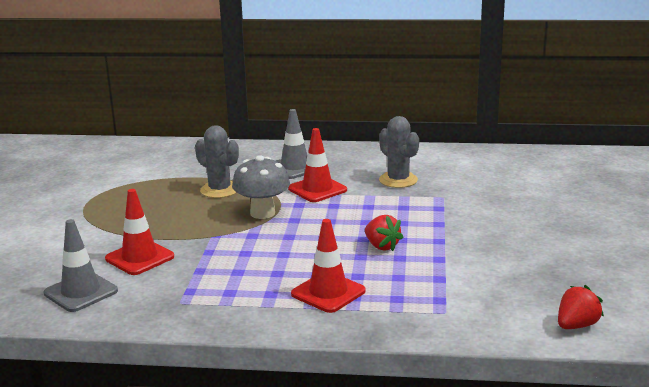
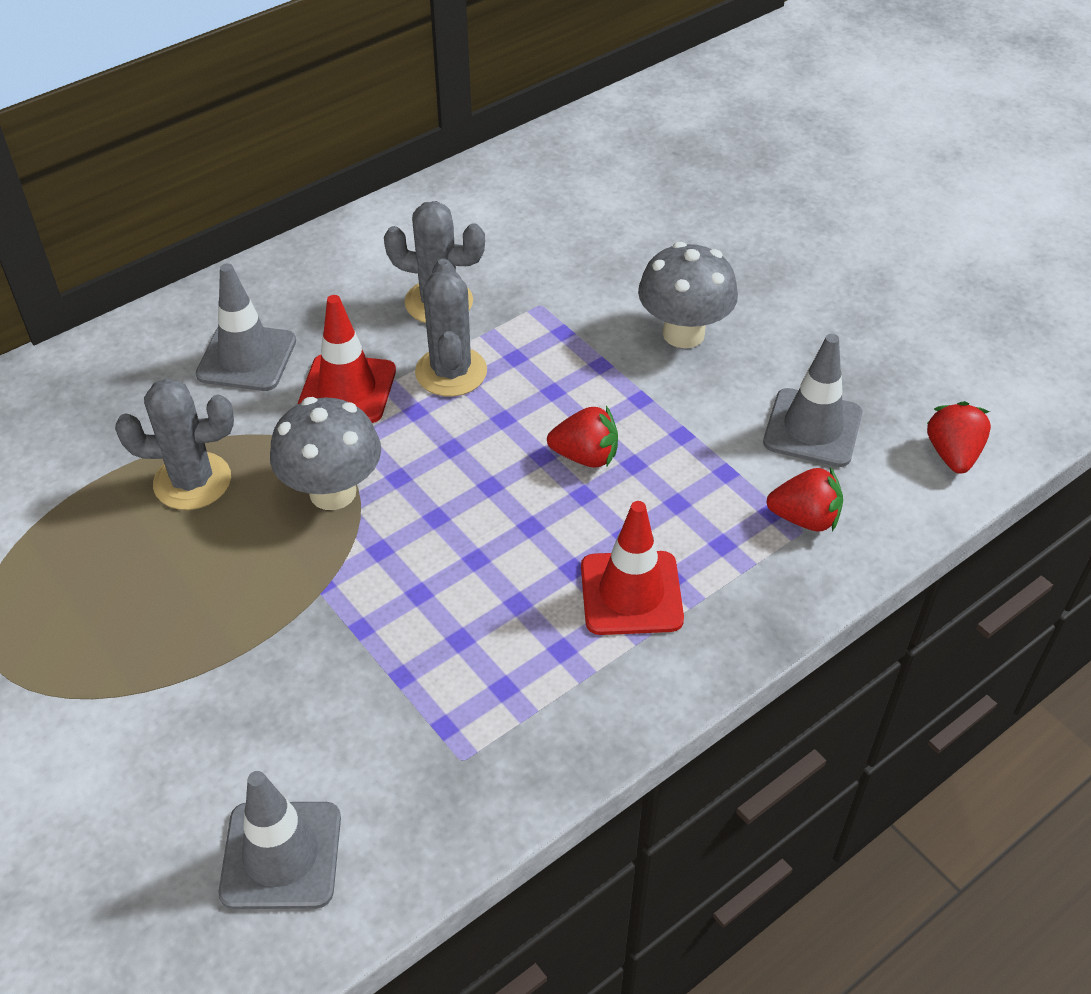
camera: 45 degrees left, 25 degrees up
red traffic cone [105,189,174,275] -> none
none -> grey cactus [415,259,487,397]
none -> grey mushroom [638,242,738,348]
none -> grey traffic cone [763,334,863,467]
none -> red strawberry [766,467,843,531]

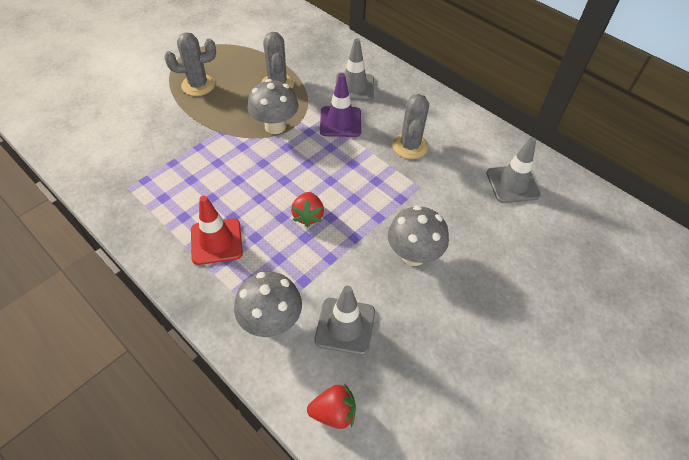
camera: 80 degrees right, 5 degrees up
grey traffic cone [219,771,341,909] -> grey traffic cone moved to [486,137,541,203]
red traffic cone [298,295,396,423] -> purple traffic cone [320,73,361,137]
grey cactus [415,259,487,397] -> grey cactus moved to [164,32,216,96]
red strawberry [766,467,843,531] -> grey mushroom [234,272,302,337]

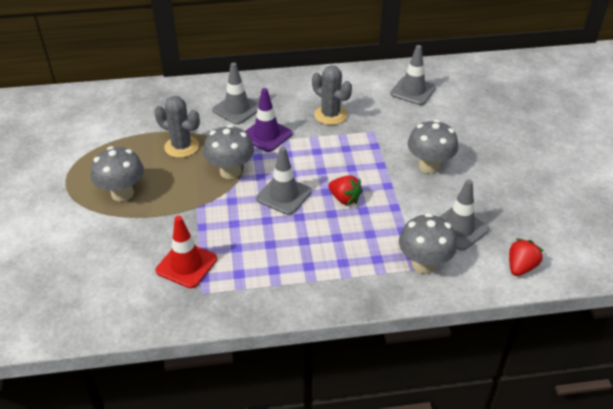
camera: 50 degrees left, 10 degrees down
grey cactus [164,32,216,96] -> grey mushroom [91,146,144,201]
red traffic cone [191,196,243,265] -> red traffic cone moved to [155,216,217,288]
none -> grey traffic cone [256,147,312,215]

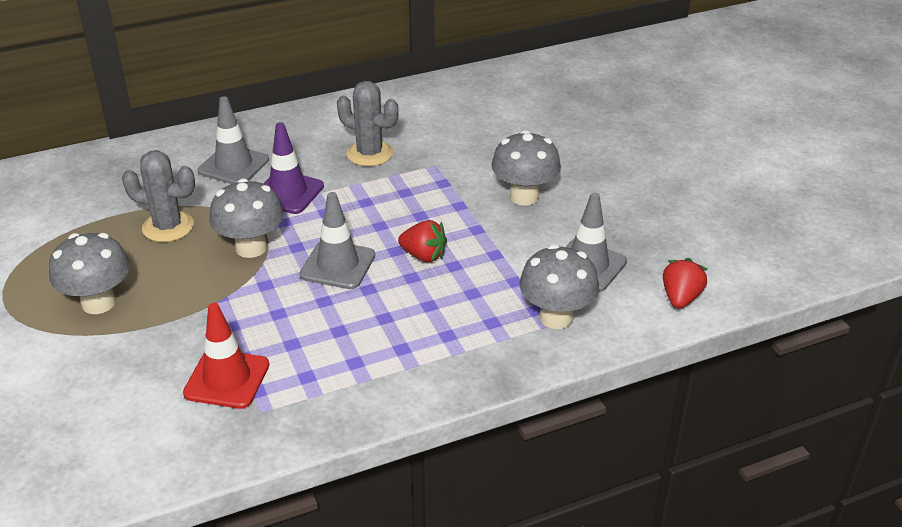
camera: 15 degrees left, 5 degrees down
grey traffic cone [390,45,436,105] -> none

